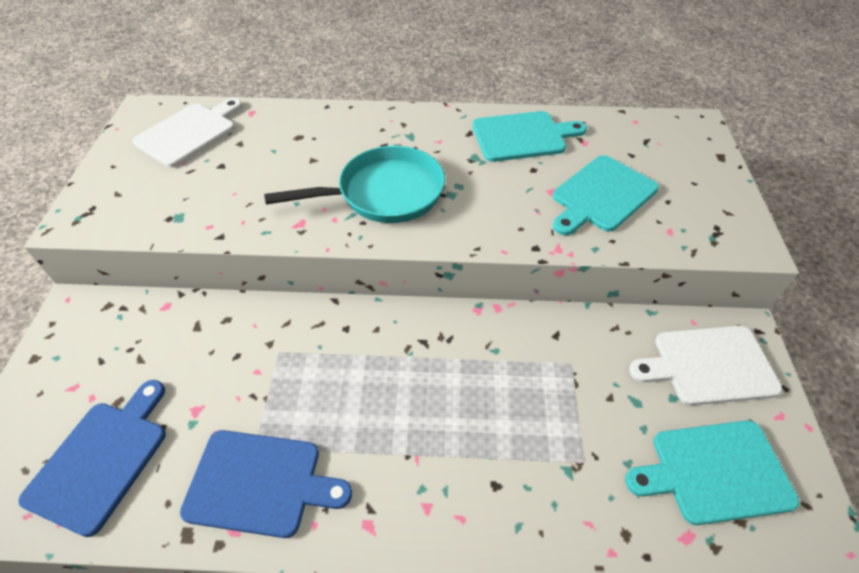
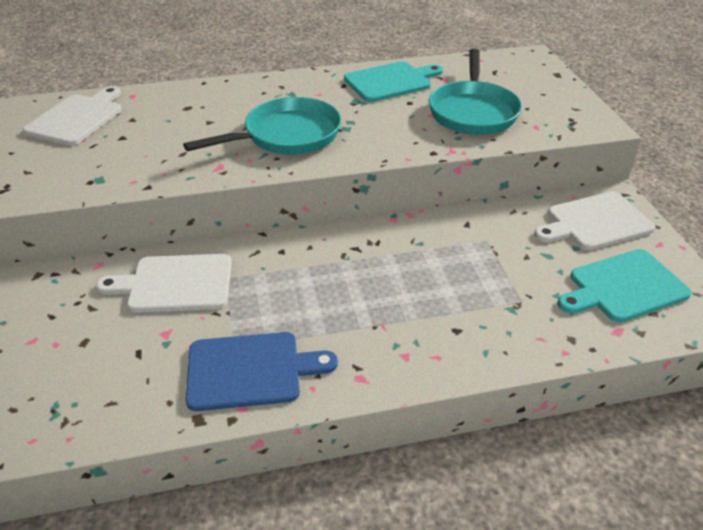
camera: 15 degrees left, 10 degrees down
blue cutting board [18,380,166,537] -> none
turquoise cutting board [553,155,659,235] -> turquoise pan [429,49,522,135]
none -> white cutting board [96,254,232,313]

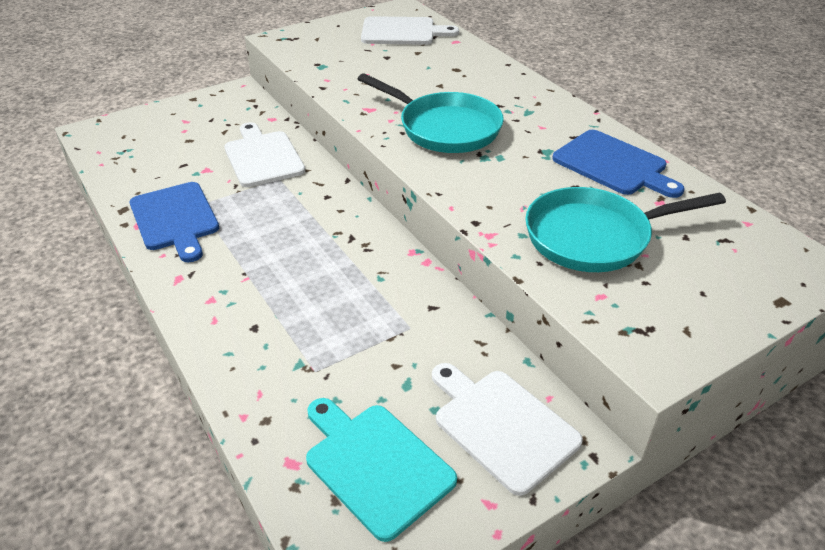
camera: 70 degrees right, 0 degrees up
turquoise cutting board [344,61,443,102] -> blue cutting board [552,130,684,198]

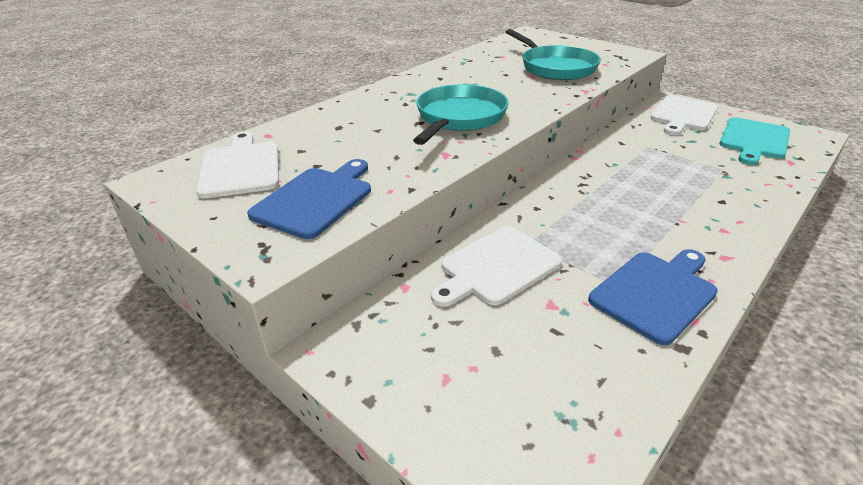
camera: 105 degrees left, 5 degrees down
blue cutting board [552,130,684,198] -> blue cutting board moved to [247,159,371,239]

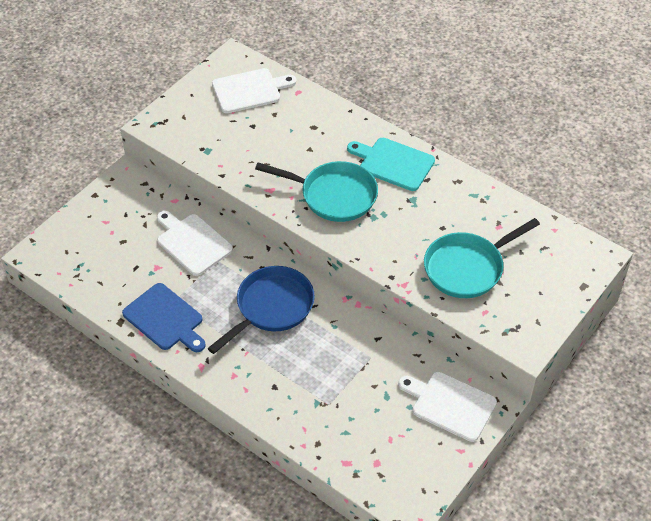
camera: 85 degrees right, 15 degrees up
blue cutting board [247,159,371,239] -> none
turquoise cutting board [719,117,790,165] -> turquoise cutting board moved to [347,138,435,191]
none -> blue pan [208,266,315,354]

